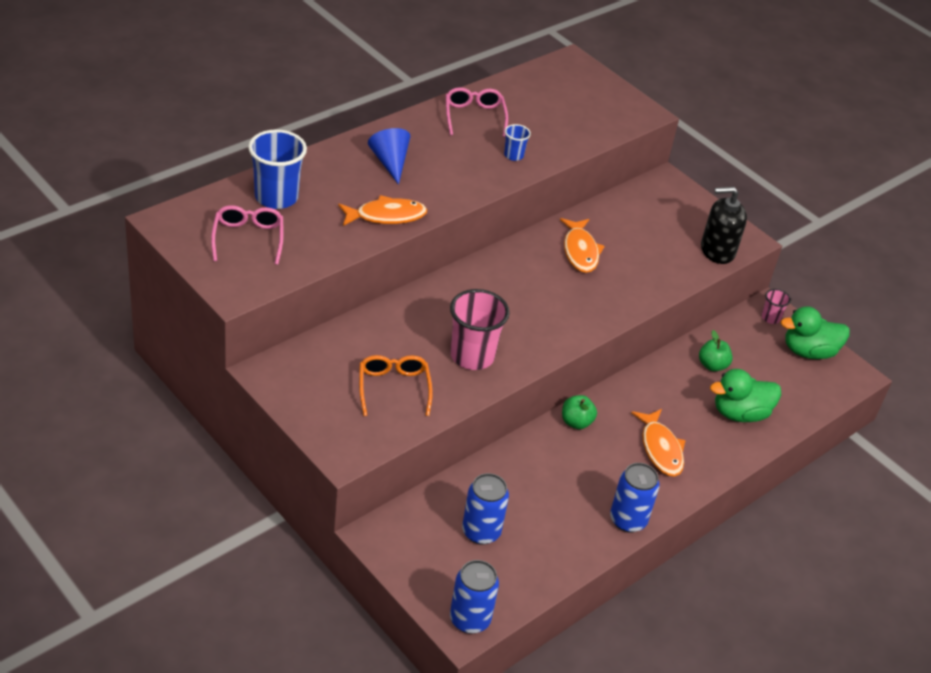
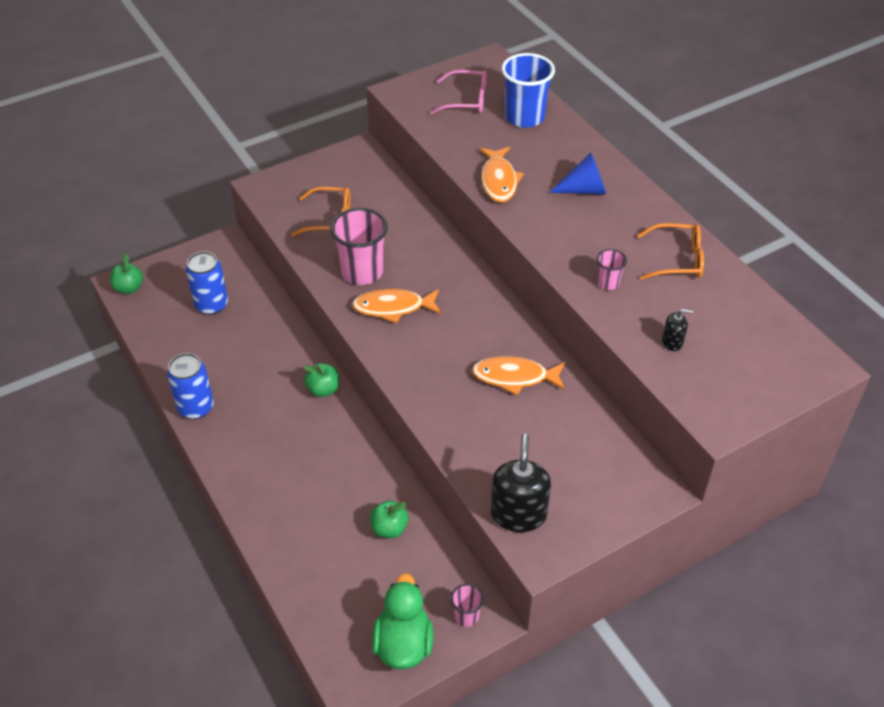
camera: 105 degrees right, 5 degrees up
pink glasses [446,87,508,137] -> orange glasses [637,223,704,280]
blue can [450,560,499,634] -> green apple [110,253,143,294]
blue cup [504,124,531,161] -> pink cup [597,249,627,290]
orange fish [631,409,686,477] -> orange fish moved to [352,289,441,323]
green duck [710,369,781,422] -> none
none -> black soap dispenser [662,309,693,351]

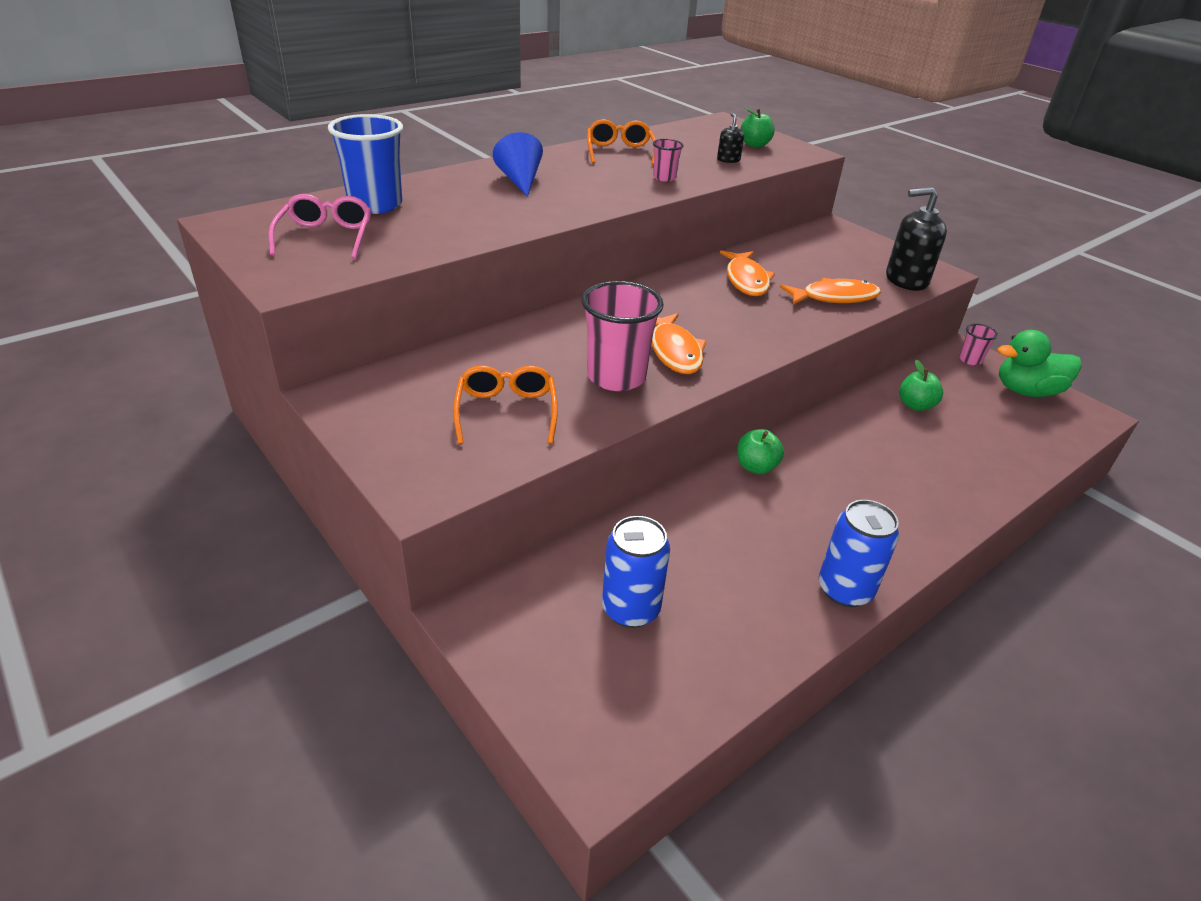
camera: 100 degrees left, 10 degrees down
green apple [110,253,143,294] -> green apple moved to [740,108,775,147]
orange fish [479,147,524,203] -> orange fish moved to [780,278,881,305]

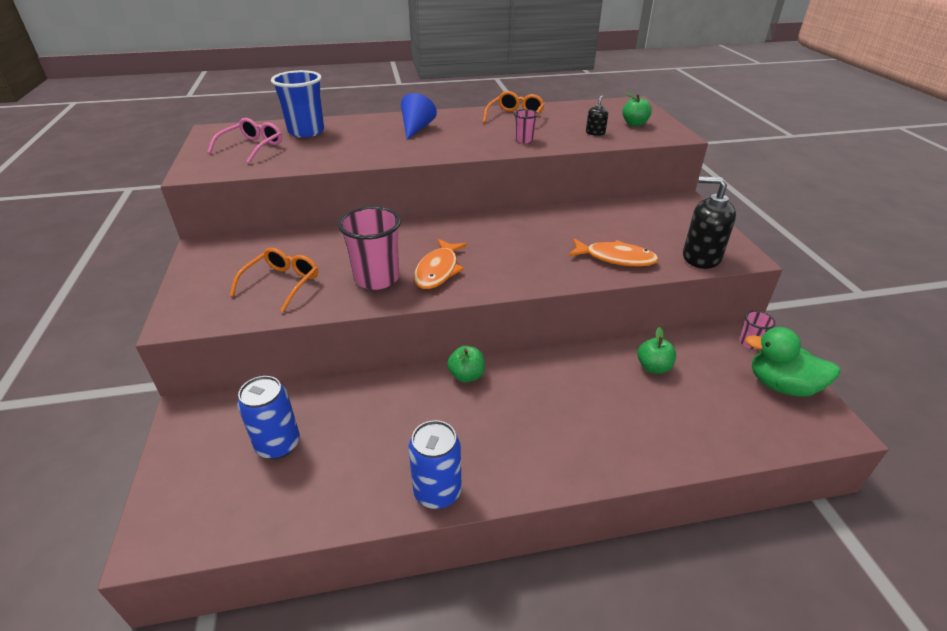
camera: 30 degrees right, 0 degrees up
orange fish [720,250,775,296] -> none

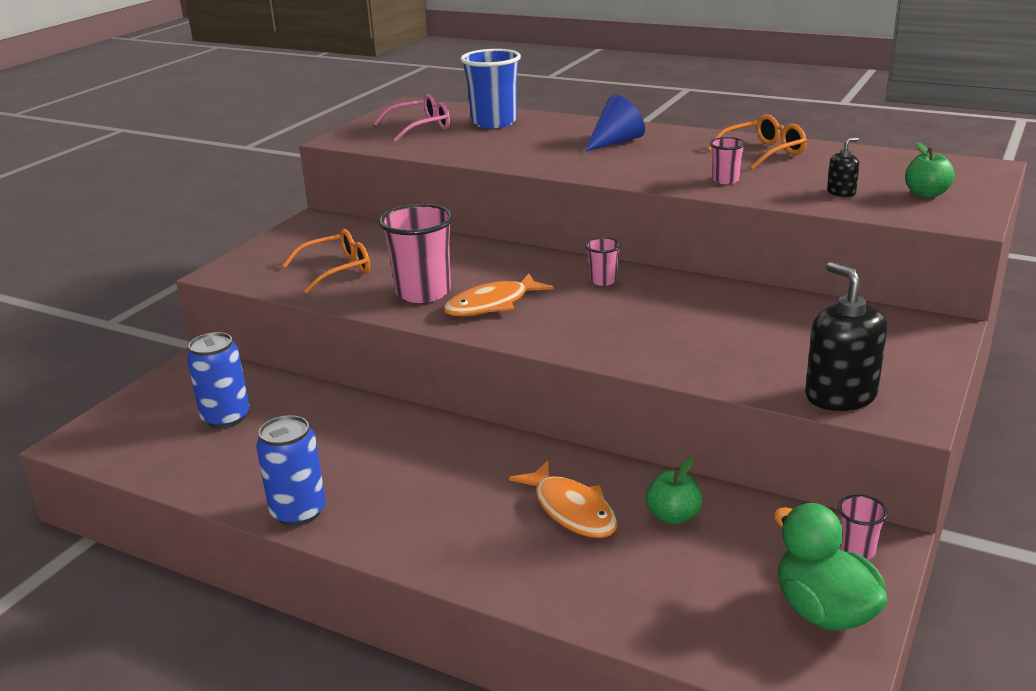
camera: 40 degrees right, 10 degrees down
green apple [447,346,485,383] -> none
orange fish [568,239,659,266] -> orange fish moved to [509,460,618,538]
none -> pink cup [585,237,621,286]

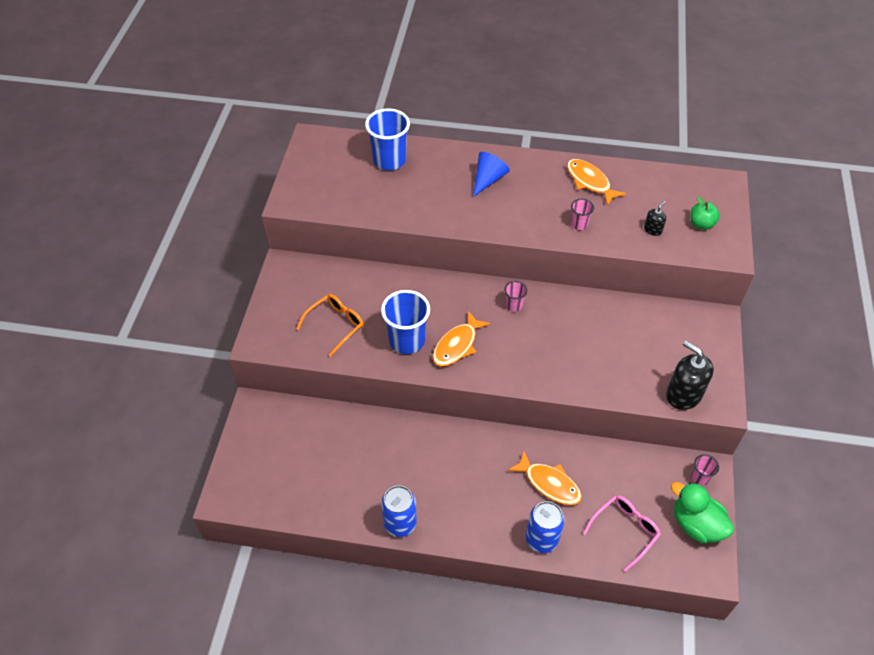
camera: 20 degrees left, 25 degrees up
blue can [187,332,250,429] -> blue can moved to [526,501,564,553]
pink glasses [373,94,450,142] -> pink glasses moved to [583,495,661,572]
pink cup [379,204,454,303] -> blue cup [381,290,430,354]
green apple [646,458,702,525] -> none
orange glasses [707,114,807,170] -> orange fish [567,159,626,206]

